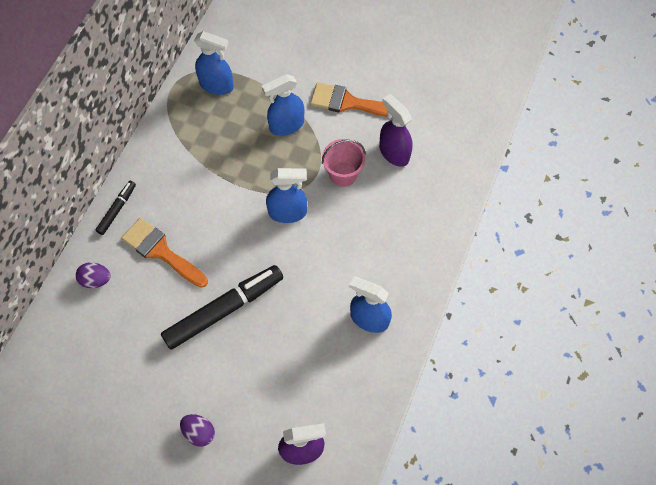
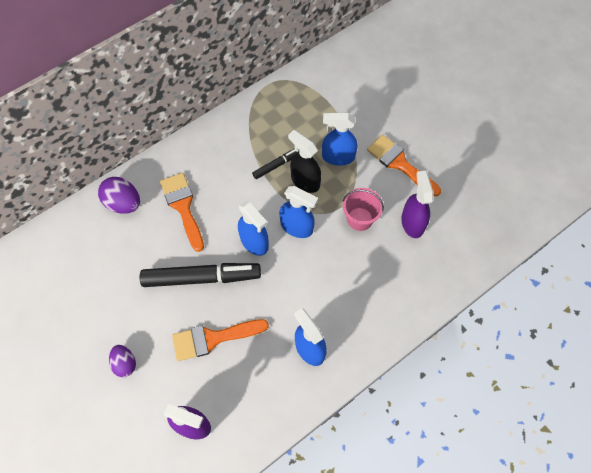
camera: 30 degrees right, 0 degrees up
purple egg [76,262,111,288] -> purple egg [98,177,140,214], size x1.53
black marker [96,181,136,235] -> black marker moved to [252,149,299,179]
blue spray bottle [194,31,234,95] -> blue spray bottle moved to [238,201,269,256]
none -> orange brush [172,319,269,361]
none -> black spray bottle [288,130,321,193]

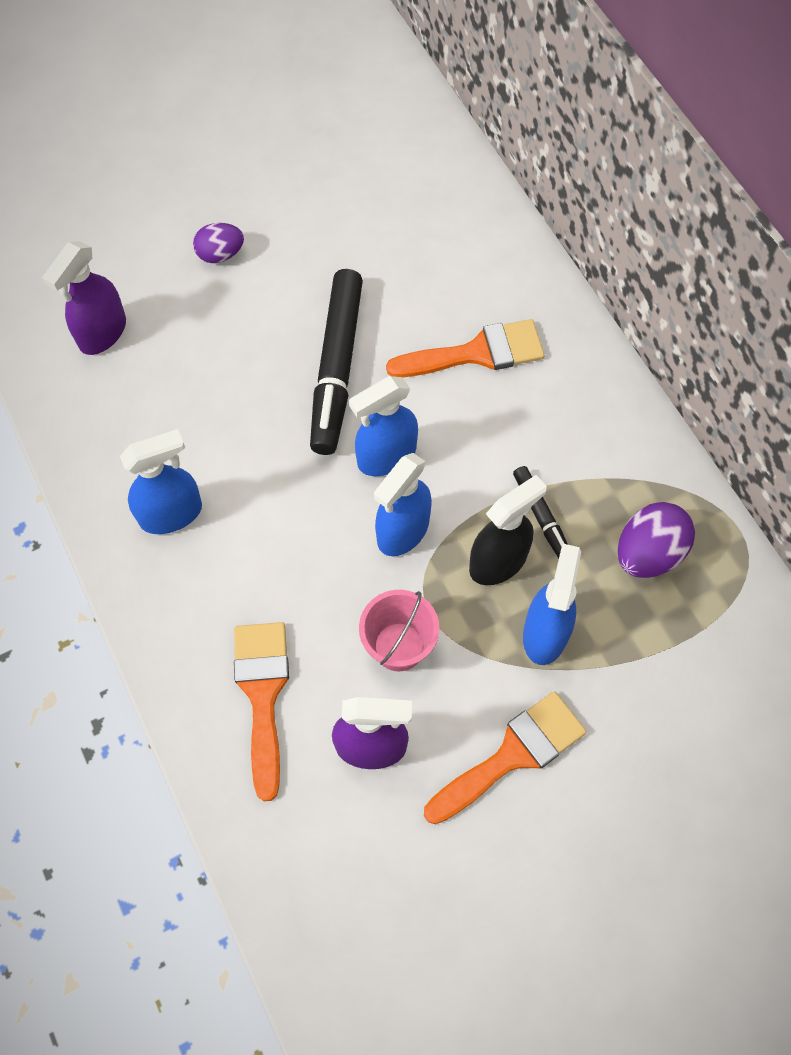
camera: 100 degrees right, 0 degrees up
purple egg [98,177,140,214] -> purple egg moved to [618,502,695,578]
orange brush [172,319,269,361] -> orange brush moved to [234,622,289,801]

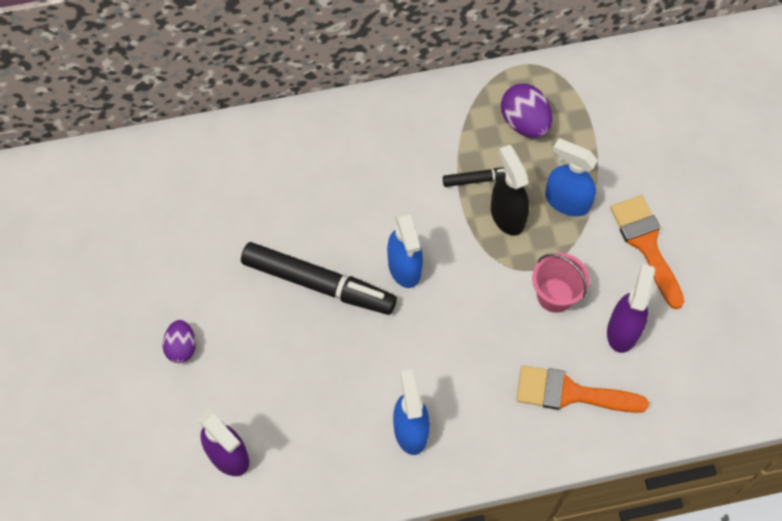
camera: 75 degrees left, 0 degrees up
blue spray bottle [374,453,432,556] -> none
orange brush [386,319,544,377] -> none

